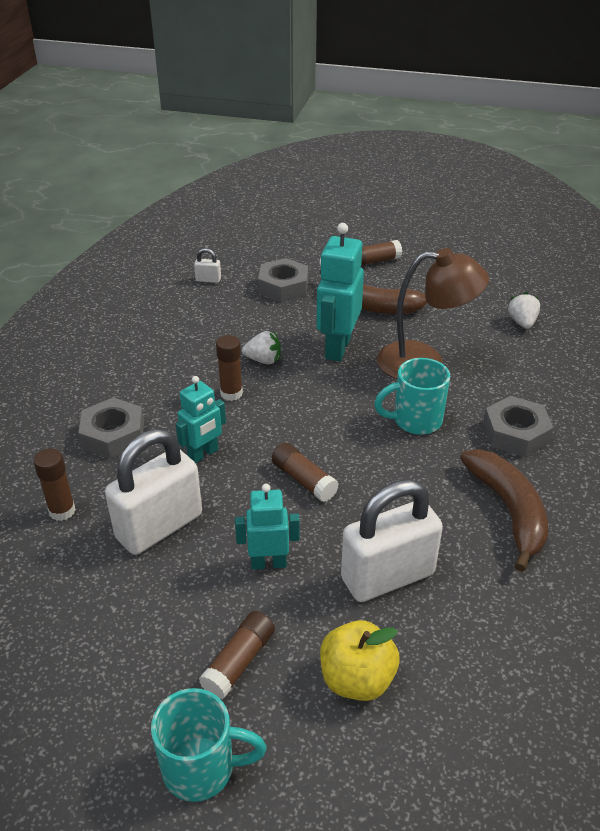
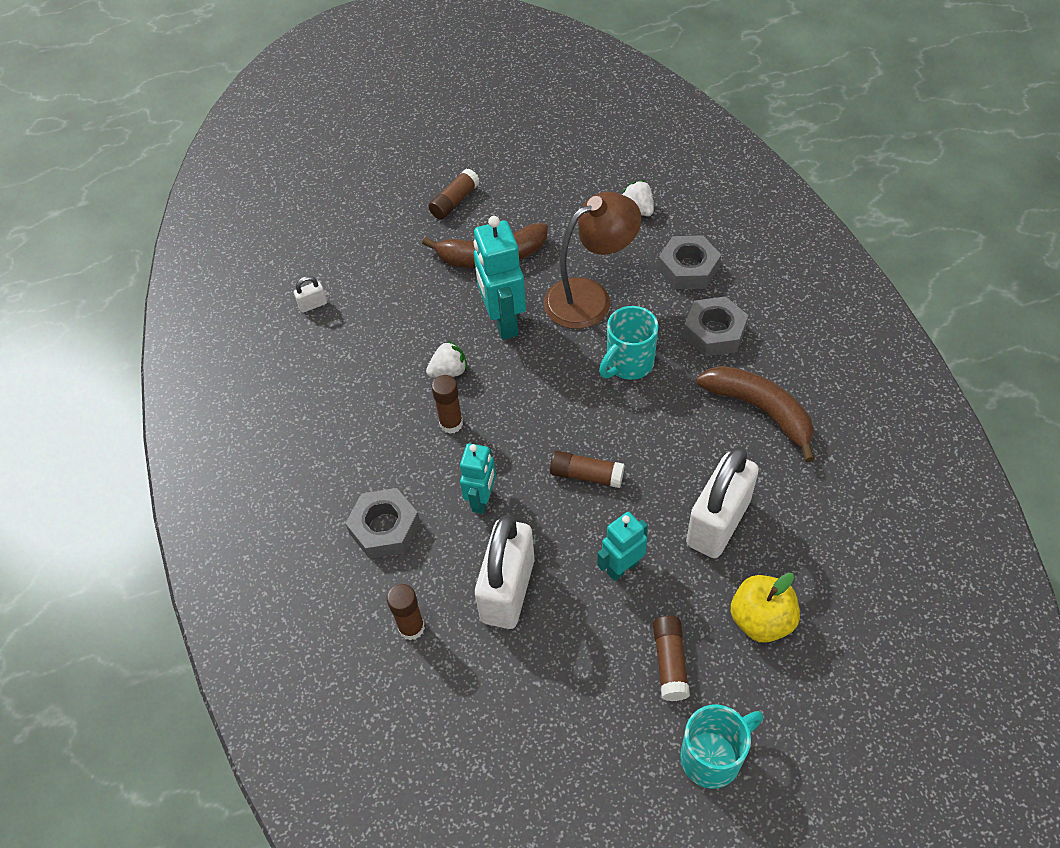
camera: 30 degrees left, 15 degrees up
grey nut [258,258,308,302] -> grey nut moved to [658,235,721,289]

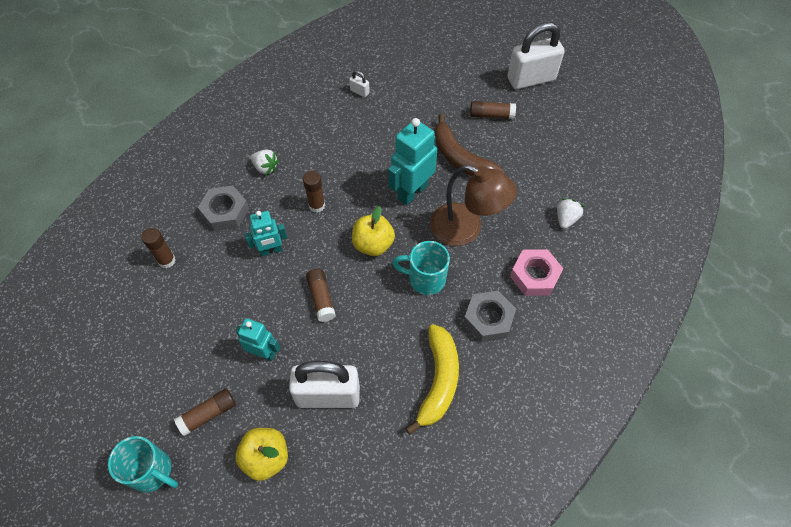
camera: 55 degrees right, 5 degrees up
white strawberry [426,340,468,378] -> white strawberry moved to [251,150,279,175]
white padlock [475,514,535,629] -> white padlock moved to [507,22,565,89]
grey nut [658,235,721,289] -> pink nut [510,249,563,296]
brown banana [696,366,815,462] -> yellow banana [405,324,459,435]
none -> yellow apple [352,206,395,256]

